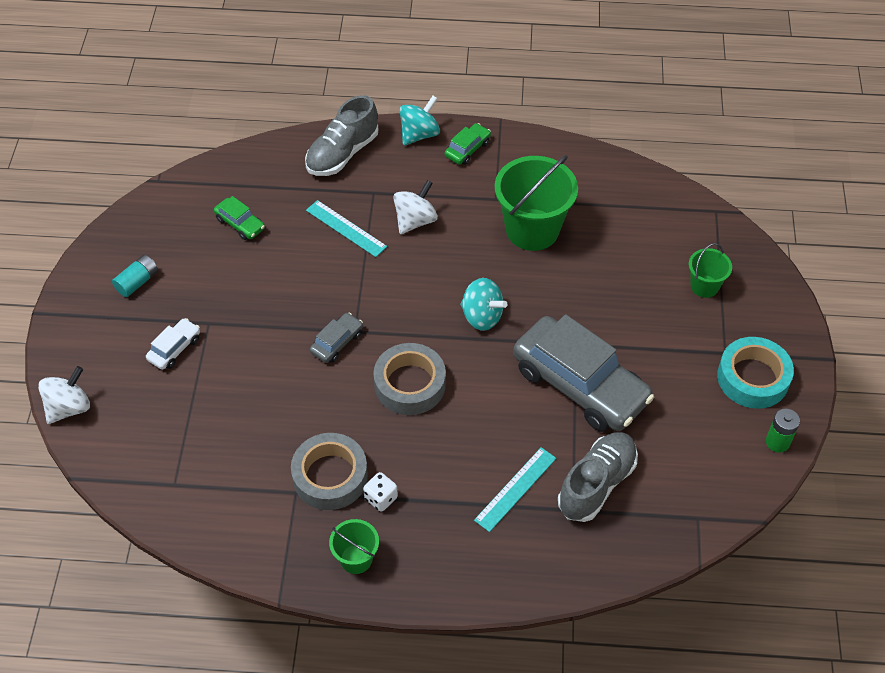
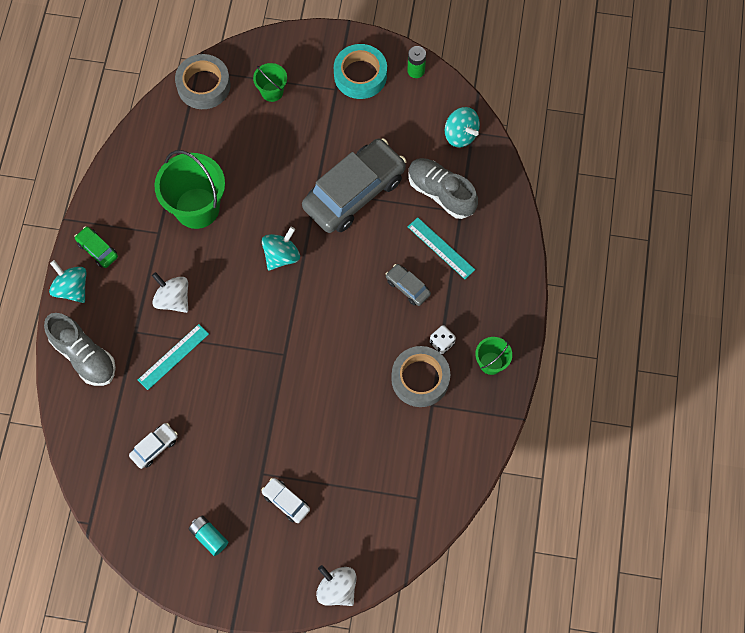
camera: 85 degrees left, 15 degrees up
green car [214,196,265,240] -> white car [129,423,178,469]
grey car [310,313,363,363] -> grey car moved to [386,264,431,306]
grey tape [373,343,446,415] -> grey tape moved to [175,54,230,109]
none -> turquoise spinning top [445,107,480,148]

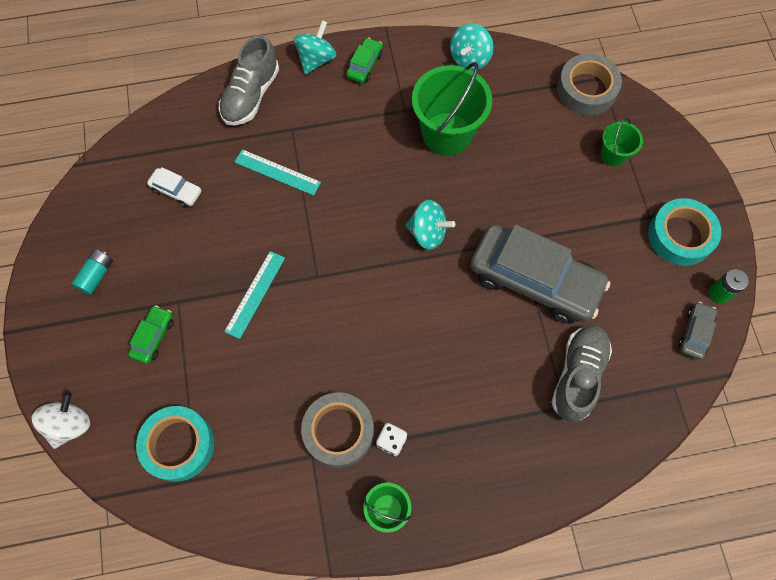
camera: 70 degrees right, 0 degrees up
white spinning top [152,272,188,313] -> none
white car [261,478,310,523] -> green car [128,305,173,364]
grey car [386,264,431,306] -> grey car moved to [678,302,717,360]
turquoise ruler [408,217,475,279] -> turquoise ruler moved to [224,251,285,339]
turquoise spinning top [445,107,480,148] -> turquoise spinning top moved to [450,24,493,70]
none -> turquoise tape [136,406,214,482]

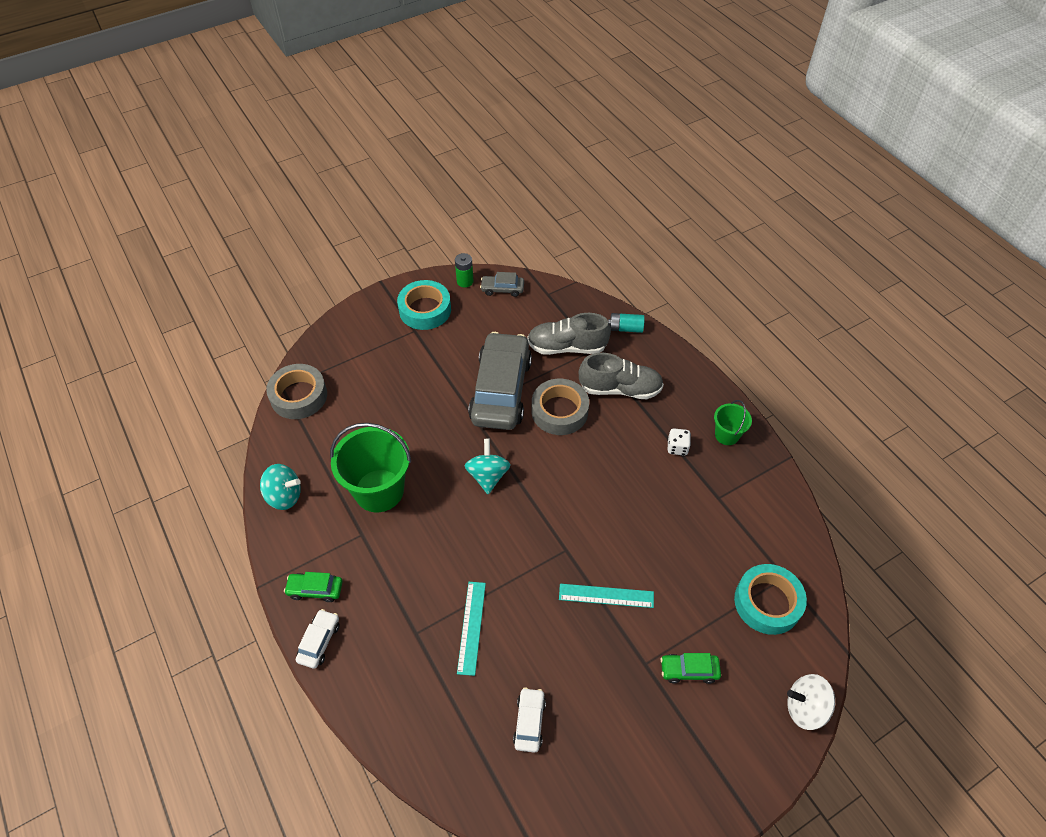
camera: 110 degrees left, 15 degrees down
turquoise battery [71,249,113,295] -> turquoise battery moved to [608,313,645,333]
grey shoe [219,35,279,126] -> grey shoe moved to [579,353,664,399]
turquoise spinning top [294,20,336,75] -> white car [296,609,340,669]
grey tape [301,392,374,468] -> grey tape moved to [532,379,589,435]
green bucket [601,117,643,167] -> none

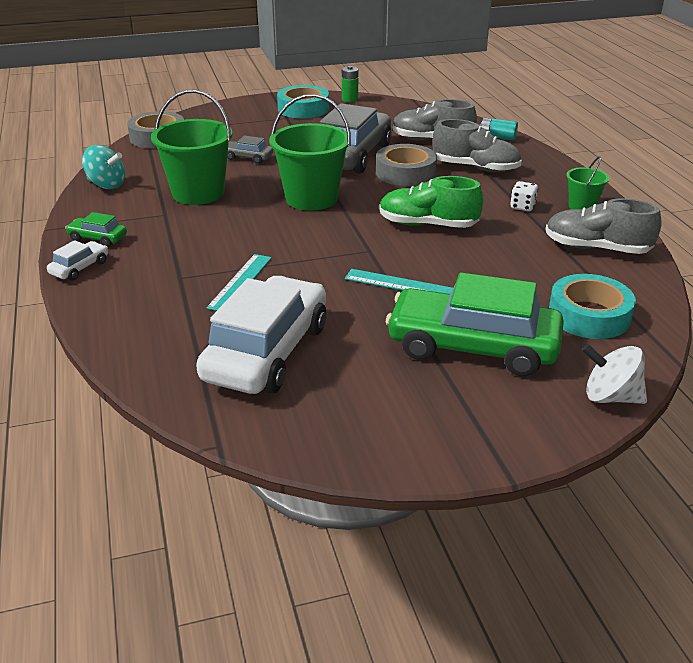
camera: 15 degrees right, 20 degrees down
turquoise spinning top [465,439,510,494] -> green bucket [269,94,351,211]
grey car [480,272,524,297] -> grey car moved to [227,136,273,164]
white car [513,687,546,753] -> white car [196,276,326,394], size x2.35
green car [660,653,721,684] -> green car [386,273,564,376], size x2.35
none -> green shoe [379,176,483,228]
none -> grey shoe [545,198,662,254]

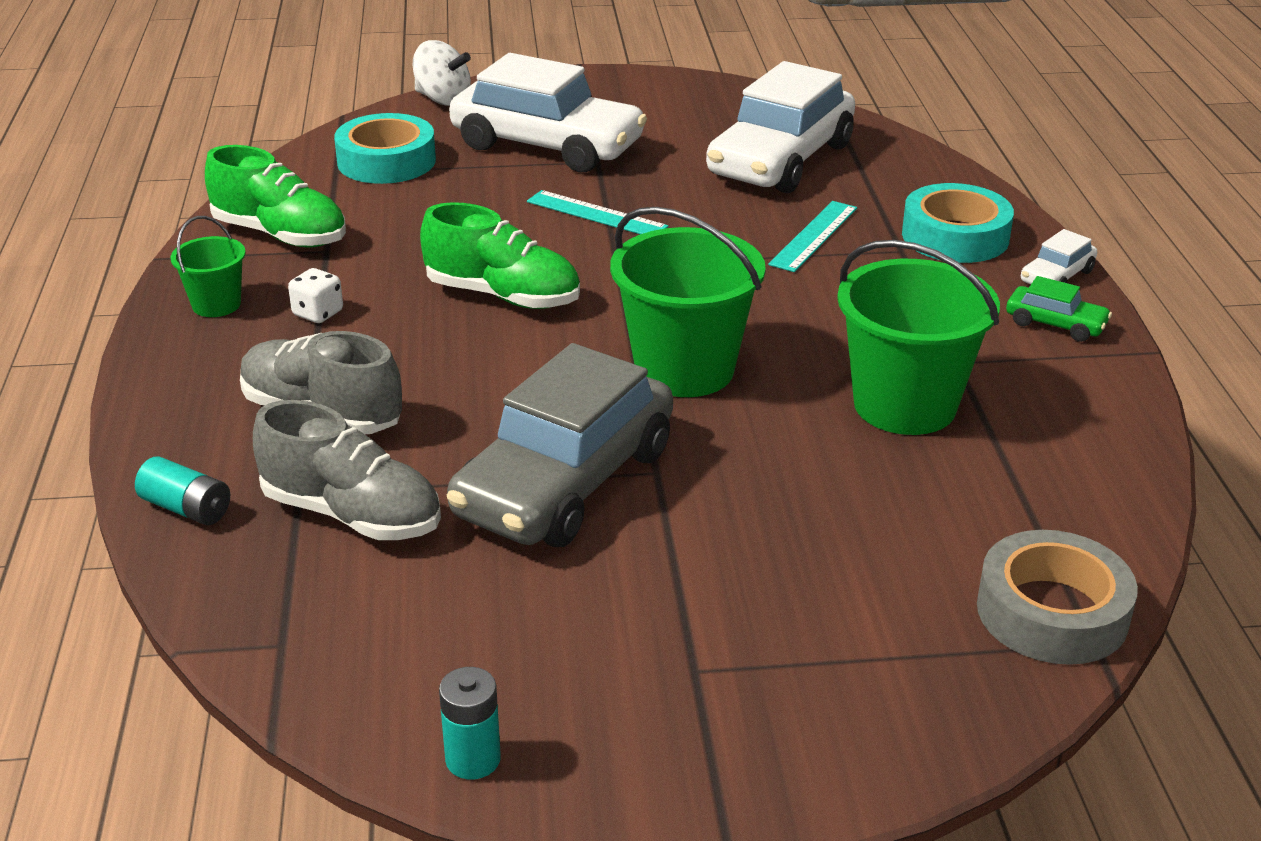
camera: 170 degrees left, 0 degrees up
turquoise spinning top [82,145,125,189] -> none
grey car [227,136,273,164] -> none
turquoise tape [277,85,329,119] -> turquoise tape moved to [902,183,1014,263]
green battery [342,66,359,102] -> turquoise battery [439,667,501,779]
grey tape [376,144,437,186] -> none
green car [386,273,564,376] -> white car [449,53,647,172]
grey shoe [545,198,662,254] -> green shoe [205,145,346,247]

